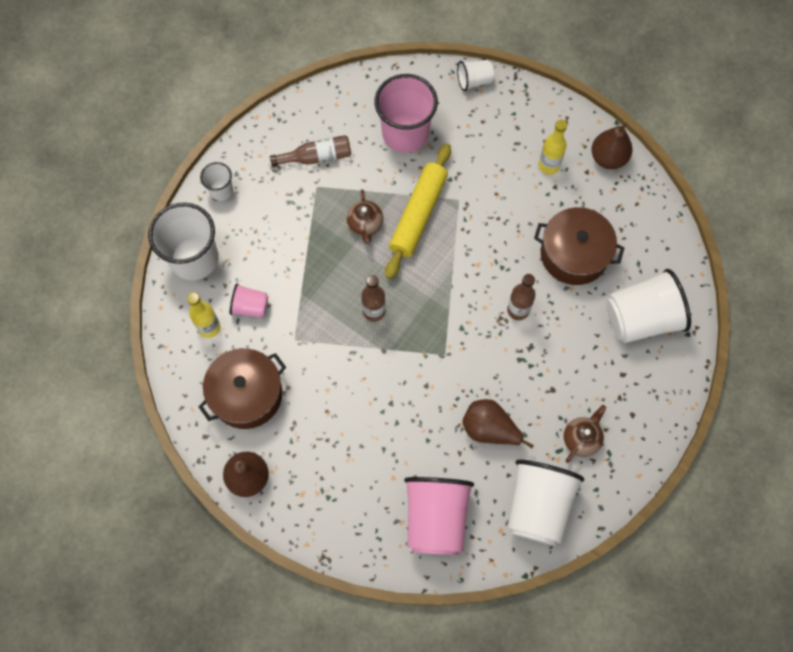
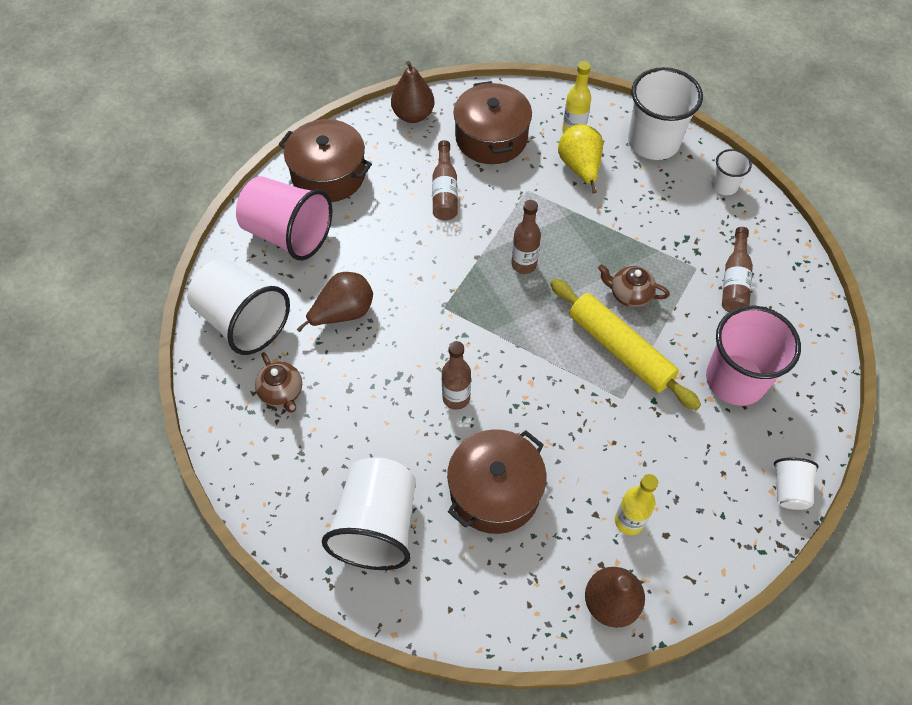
camera: 115 degrees right, 10 degrees down
pink cup [230,283,268,318] -> yellow pear [558,124,603,193]
none -> brown pot [279,119,372,202]
none -> brown bottle [432,140,458,221]

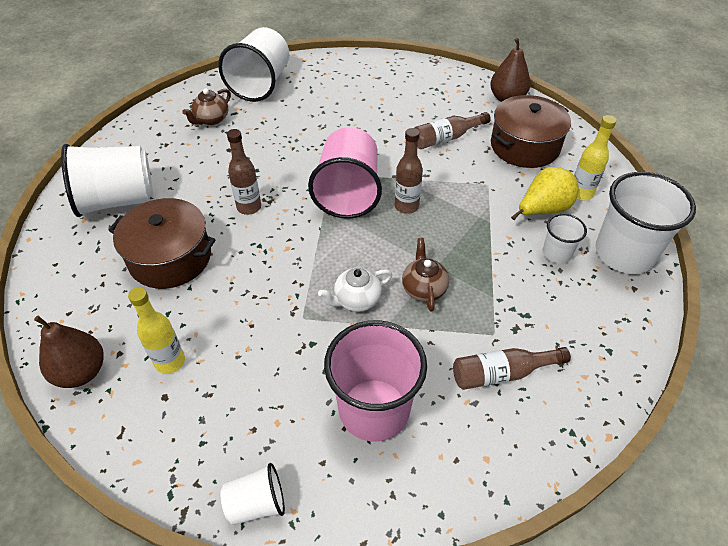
camera: 65 degrees right, 10 degrees down
pink cup [236,176,332,261] -> pink cup moved to [308,127,382,219]
brown pot [279,119,372,202] -> none
brown pear [297,272,373,332] -> none
yellow rolling pin [550,279,701,410] -> white teapot [318,268,392,312]
white cup [711,149,752,195] -> white cup moved to [543,214,587,264]

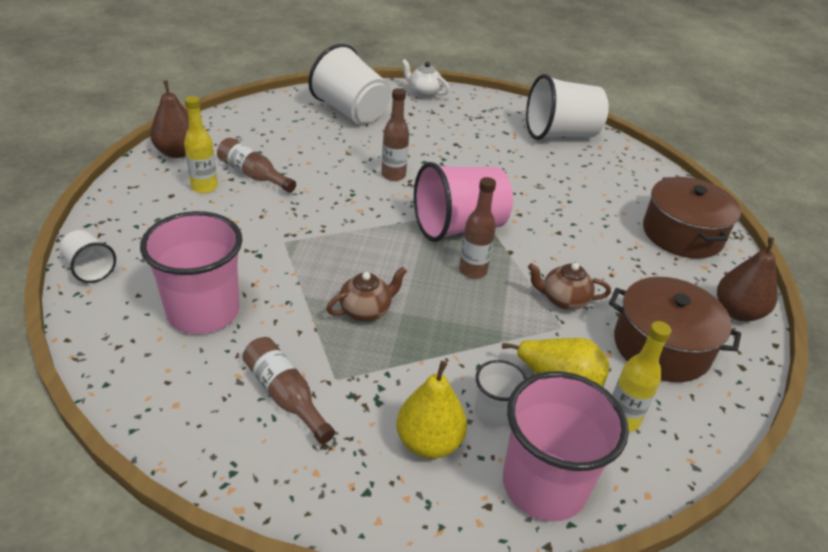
camera: 60 degrees right, 10 degrees down
brown pot [108,198,215,289] -> brown pot moved to [643,177,741,259]
brown teapot [182,88,231,125] -> brown teapot moved to [528,263,611,310]
white teapot [318,268,392,312] -> white teapot moved to [402,59,450,98]
brown bottle [414,112,491,149] -> brown bottle moved to [217,138,296,192]
white cup [595,172,696,274] -> pink cup [503,371,629,522]
none -> yellow pear [396,361,467,459]

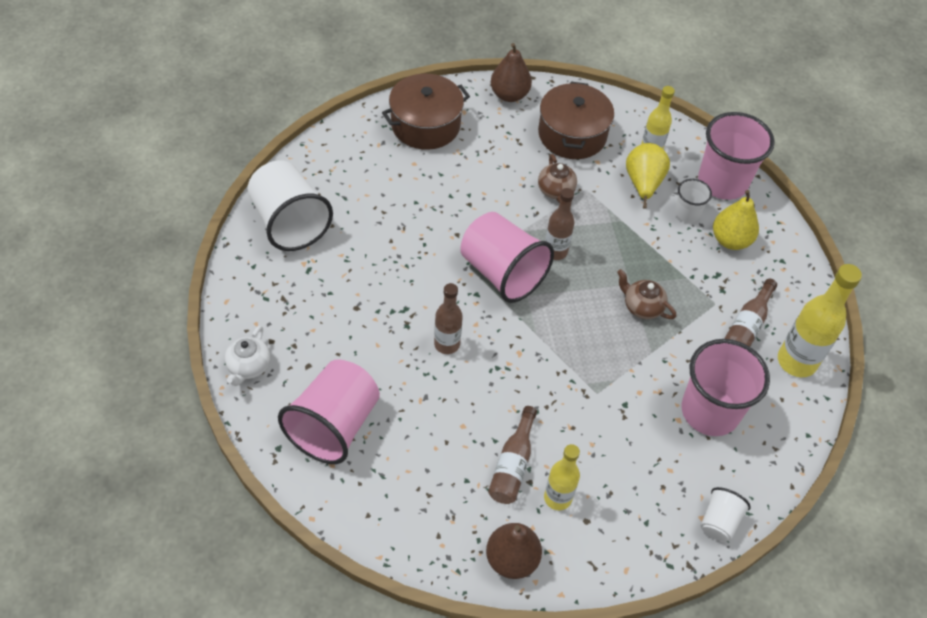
camera: 110 degrees left, 15 degrees up
white cup [308,44,391,125] -> pink cup [278,359,380,464]
none -> yellow bottle [778,264,862,377]

